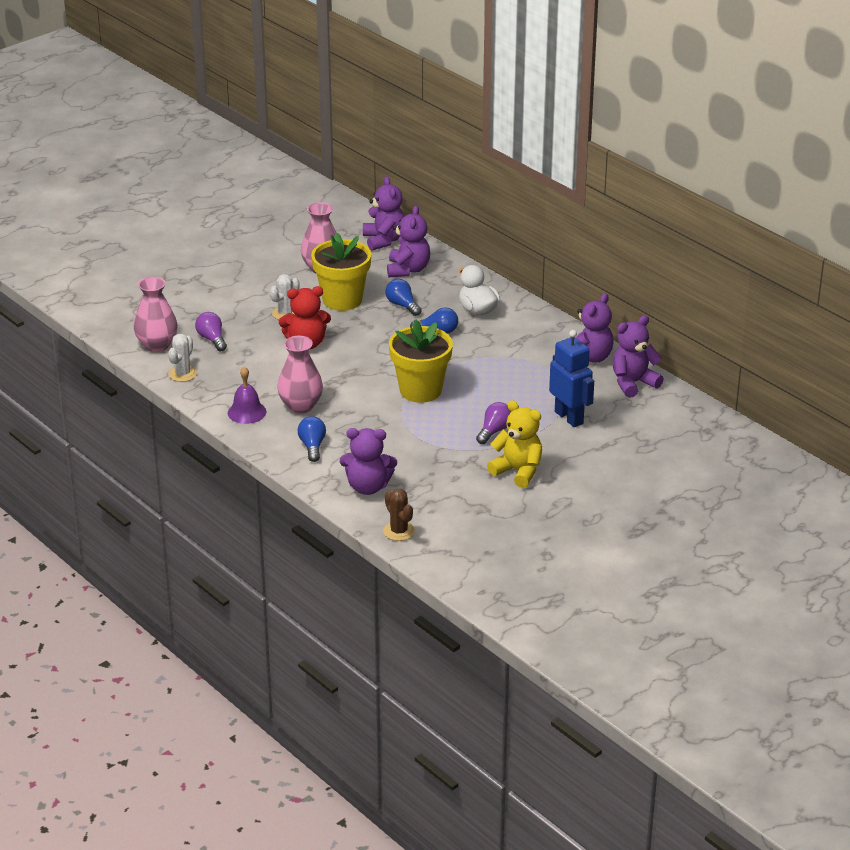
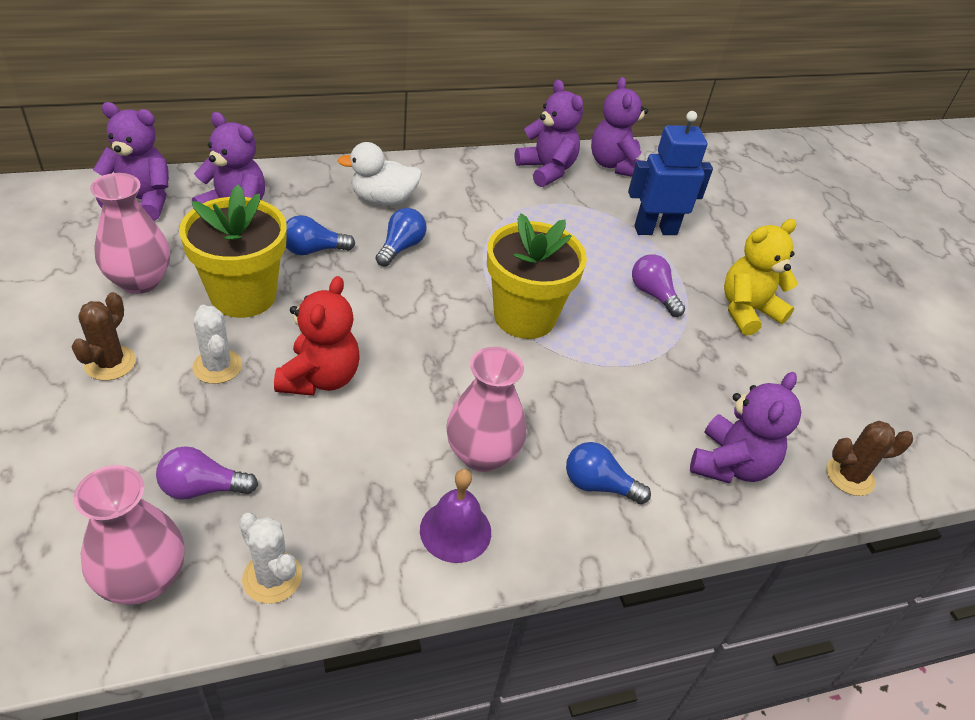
camera: 70 degrees left, 10 degrees up
none -> brown cactus [72,292,136,381]

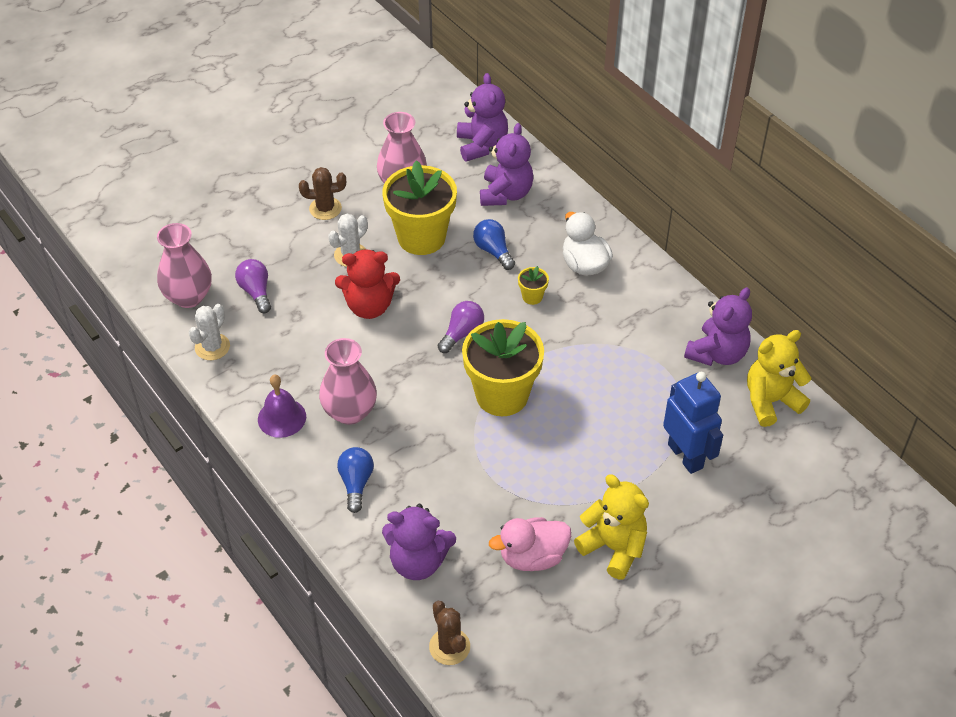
camera: 75 degrees right, 5 degrees up
blue light bulb [375,208,427,267] -> yellow flower pot [518,266,549,305]
purple teddy bear [591,77,648,177] -> yellow teddy bear [747,330,811,427]
purple light bulb [632,254,685,317] -> purple light bulb moved to [438,301,484,353]
none -> pink duck [489,517,571,571]

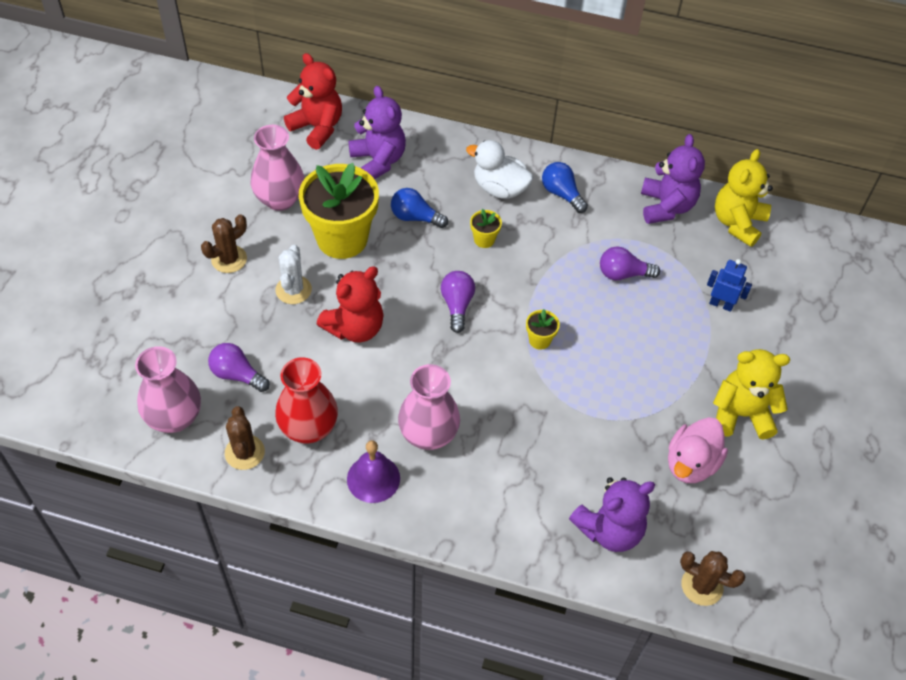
camera: 40 degrees left, 5 degrees up
white cactus [188,304,230,360] -> brown cactus [225,406,265,470]
blue light bulb [337,447,374,513] -> blue light bulb moved to [542,162,588,213]
purple teddy bear [457,73,508,162] -> red teddy bear [284,53,342,150]
yellow flower pot [462,319,544,416] -> yellow flower pot [526,309,560,350], size x0.41
blue robot [663,372,723,474] -> blue robot [707,259,752,312], size x0.57
none -> red vase [275,357,338,443]
none -> purple light bulb [600,246,660,280]

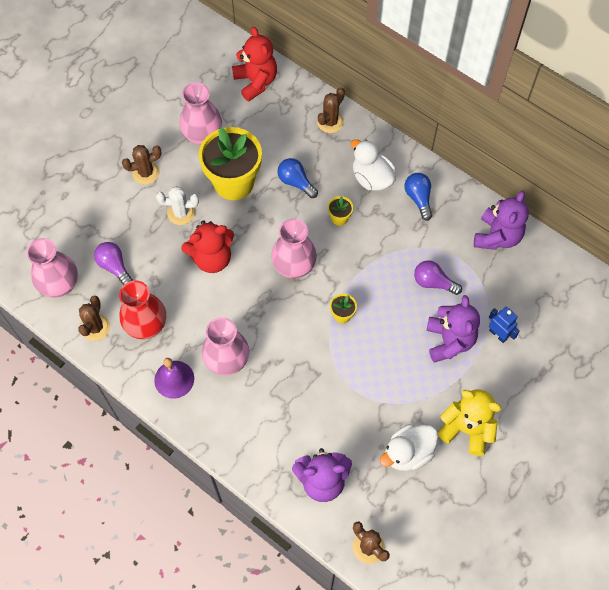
camera: 25 degrees right, 10 degrees up
white cactus [275,245,312,304] -> white cactus turned 60 degrees clockwise [156,186,199,225]
purple teddy bear [348,86,406,179] -> purple teddy bear moved to [427,295,480,363]
purple light bulb [441,271,475,333] -> pink vase [271,218,317,278]
pink duck [668,417,728,483] -> white duck [380,424,438,471]
yellow teddy bear [715,149,773,247] -> none
none -> brown cactus [317,87,345,133]

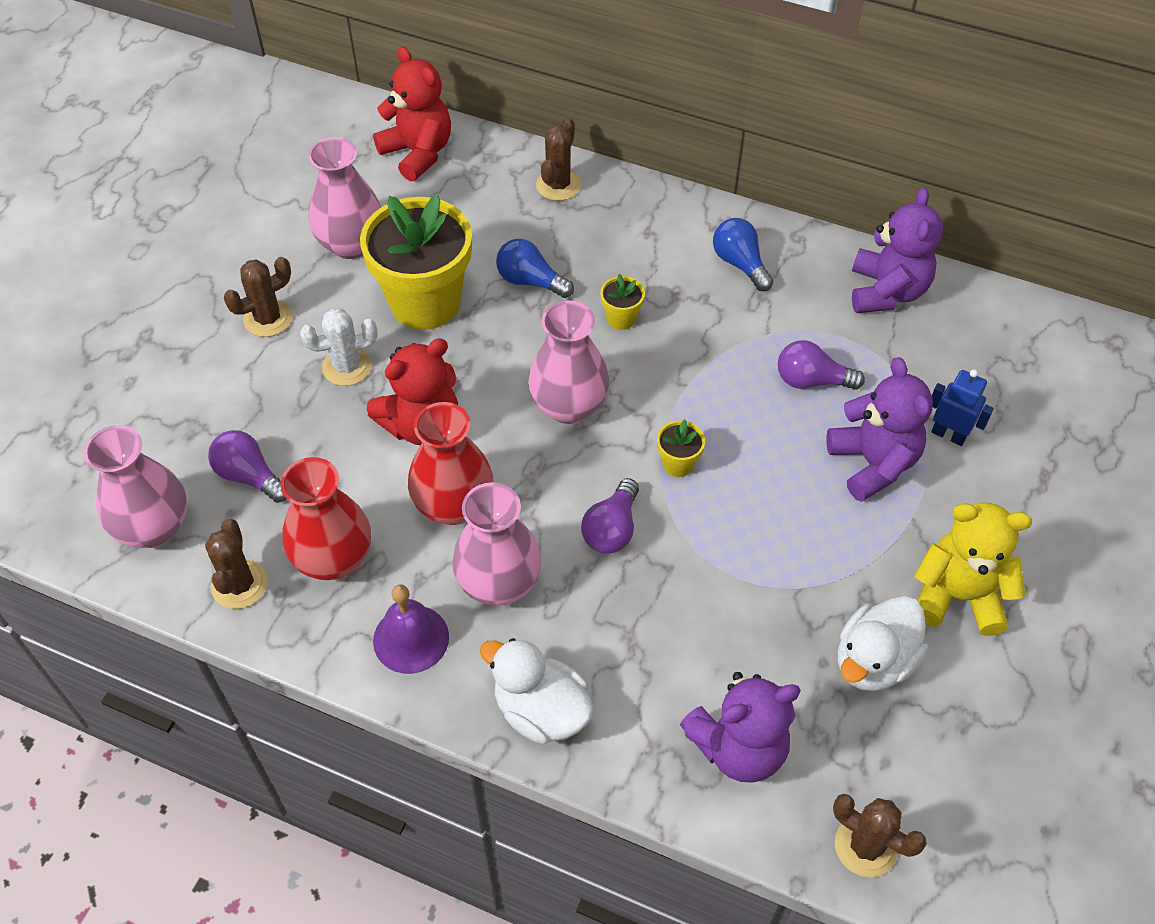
camera: 15 degrees left, 10 degrees down
white duck [351,139,396,191] -> white duck moved to [480,638,594,744]
none -> red vase [408,402,493,525]
none -> purple light bulb [581,478,639,554]

